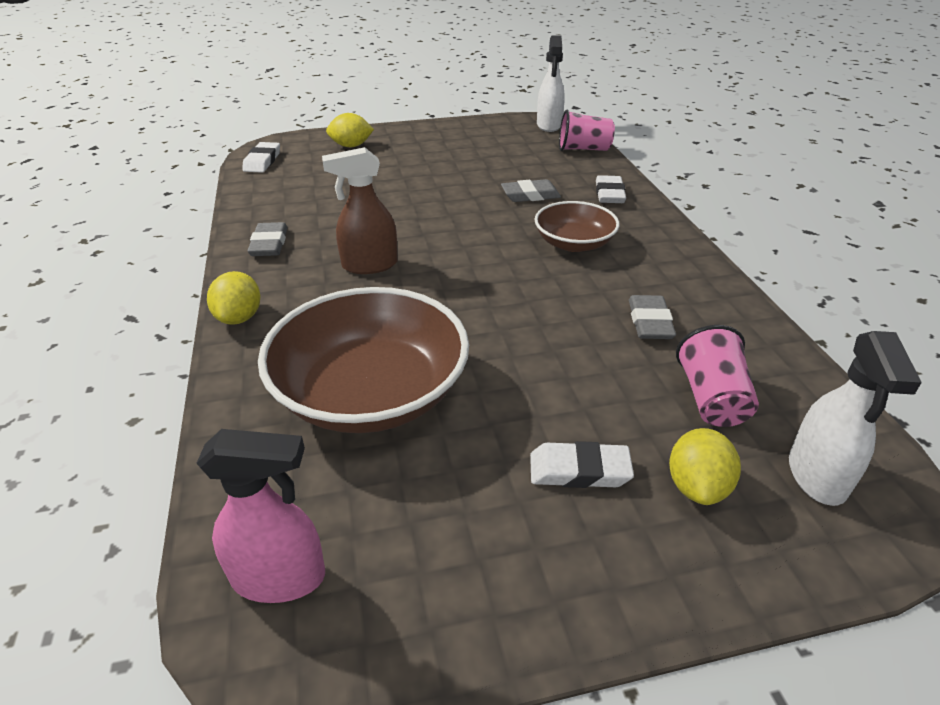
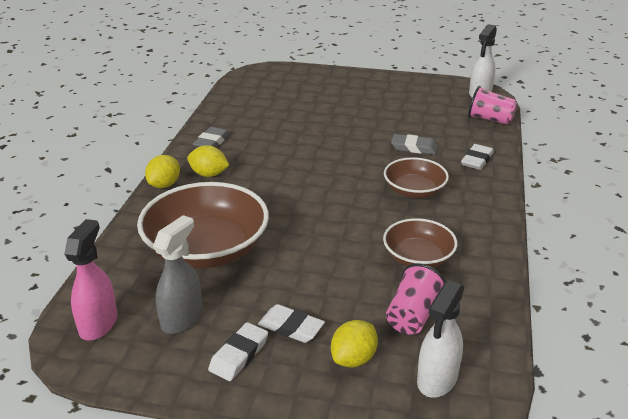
camera: 25 degrees right, 5 degrees down
pink spray bottle [196,429,325,603] -> pink spray bottle turned 105 degrees counterclockwise [64,219,117,340]
white eraser [242,142,280,173] -> white eraser moved to [208,322,268,381]
brown spray bottle [322,147,398,274] -> none
yellow lemon [326,113,374,147] -> yellow lemon moved to [187,145,229,177]
grey eraser [629,295,676,339] -> brown bowl [383,218,457,268]
none -> grey spray bottle [153,215,202,334]

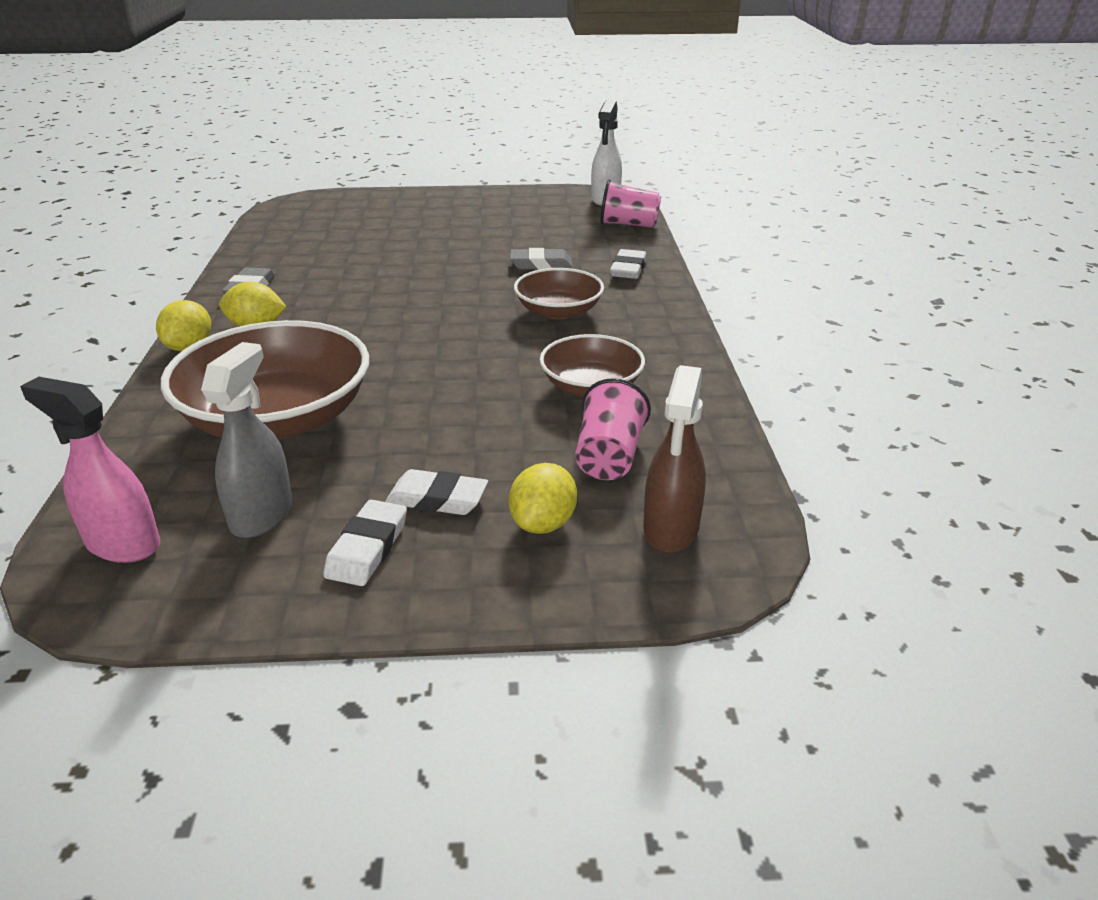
camera: 15 degrees left, 0 degrees up
pink spray bottle [64,219,117,340] -> pink spray bottle turned 60 degrees counterclockwise [20,377,160,563]
white spray bottle [417,280,464,398] -> brown spray bottle [643,365,706,553]

